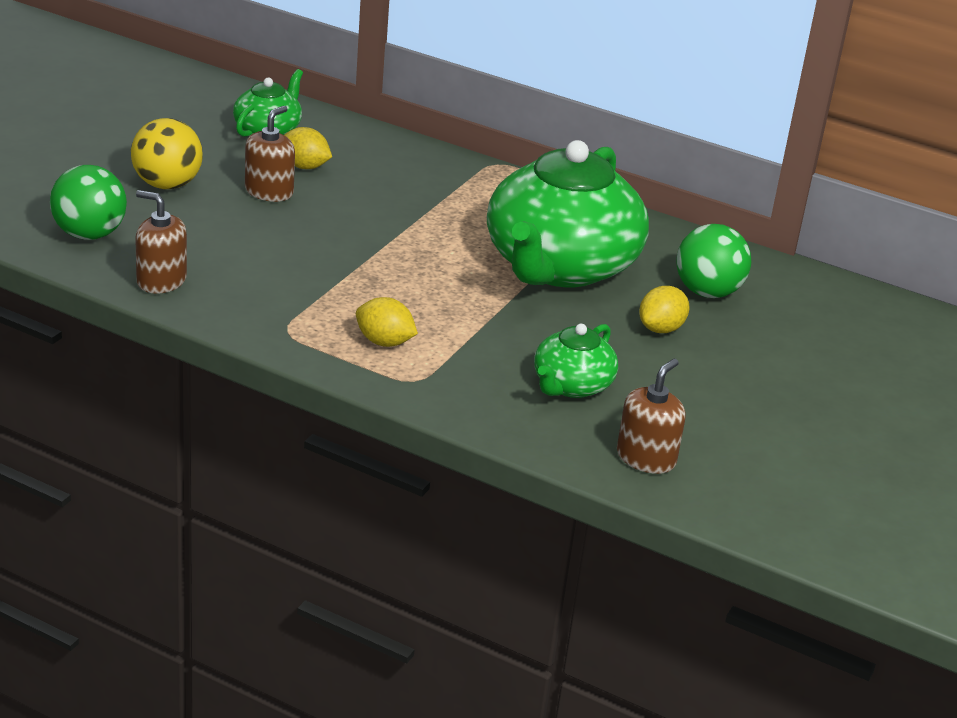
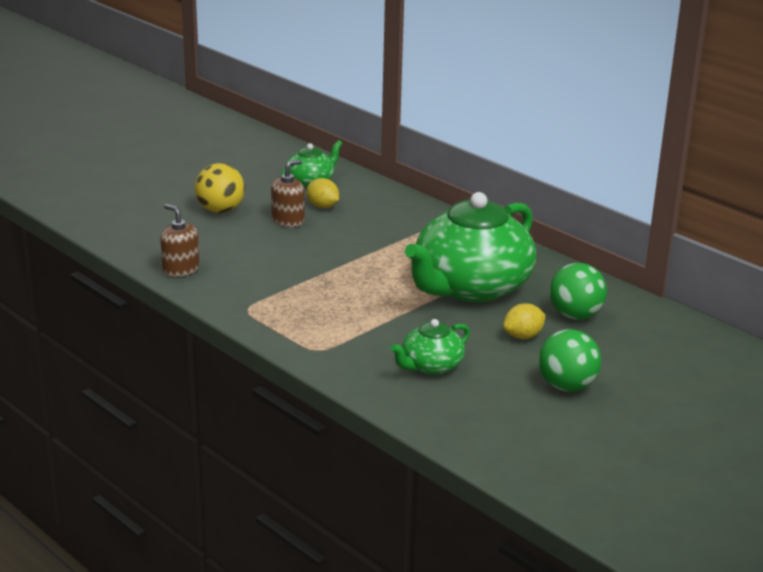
camera: 20 degrees right, 5 degrees down
green ball [50,165,127,240] -> green ball moved to [539,329,601,392]
yellow lemon [356,297,418,347] -> none
brown soap dispenser [617,359,686,474] -> none

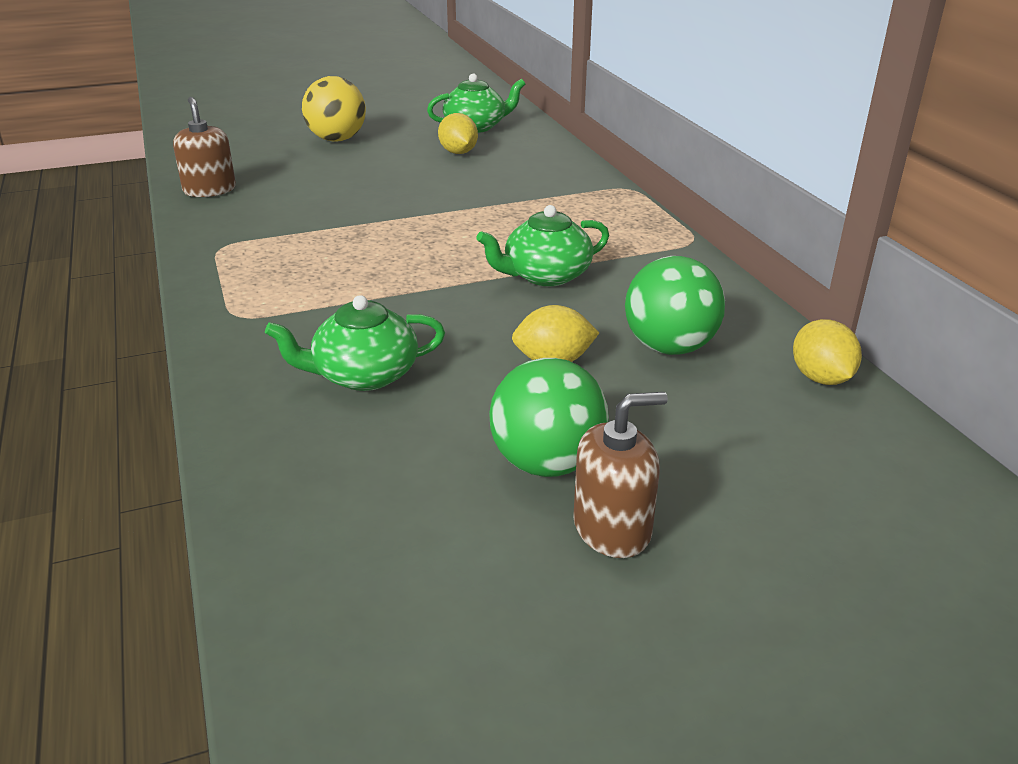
camera: 25 degrees right, 5 degrees up
brown soap dispenser [271,160,304,227] -> brown soap dispenser moved to [573,392,668,558]
green teapot [405,192,536,302] -> green teapot [476,205,609,286], size x0.47
none -> yellow lemon [793,319,862,385]

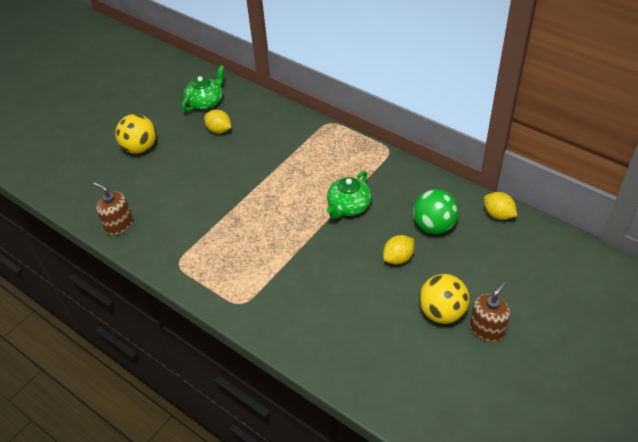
camera: 30 degrees left, 15 degrees up
green teapot [265,295,445,391] -> none
green ball [490,358,609,477] -> yellow ball [419,274,470,324]

